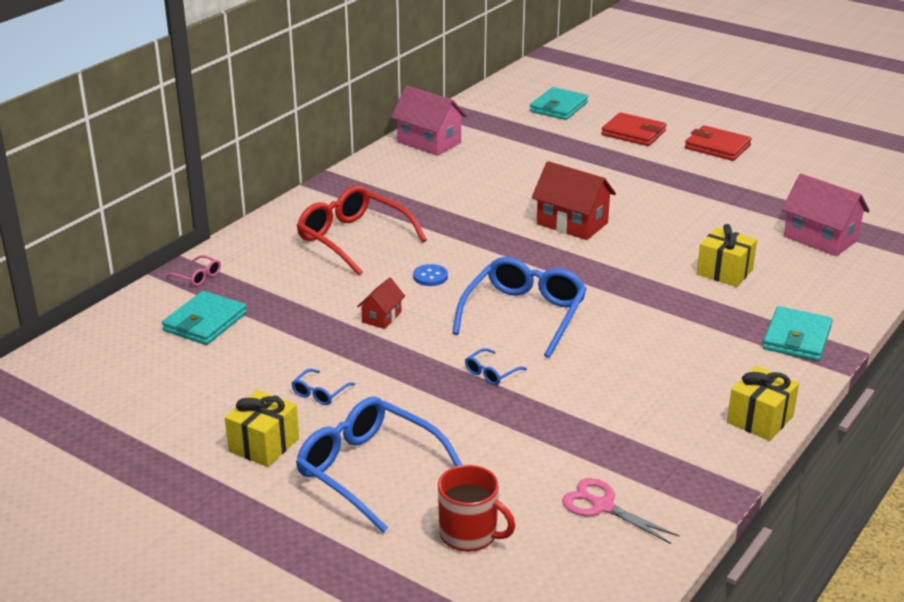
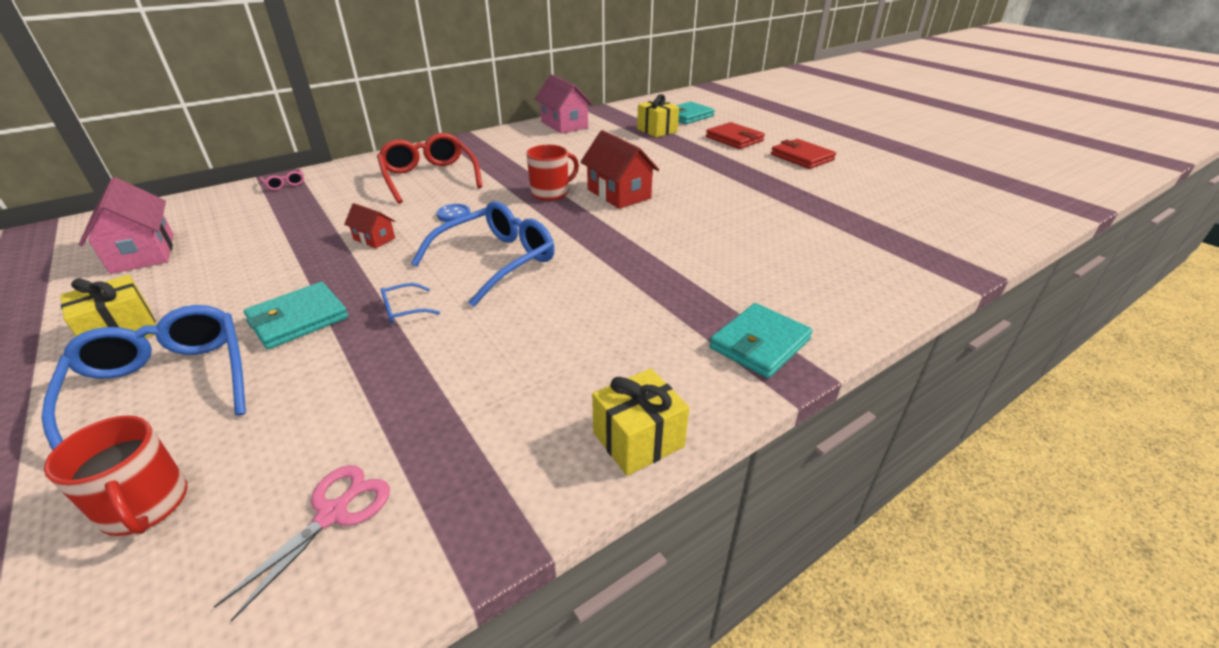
camera: 20 degrees right, 5 degrees up
turquoise wallet [162,291,247,345] -> turquoise wallet moved to [244,282,348,349]
blue glasses [292,368,355,405] -> none
red house [357,278,405,329] -> red house turned 75 degrees clockwise [344,203,395,248]
pink scissors [562,478,679,544] -> pink scissors turned 60 degrees clockwise [214,465,390,621]
yellow gift [697,224,757,287] -> yellow gift moved to [637,94,679,137]
pink house [782,174,870,256] -> pink house moved to [79,177,173,274]
none -> red mug [526,145,579,201]

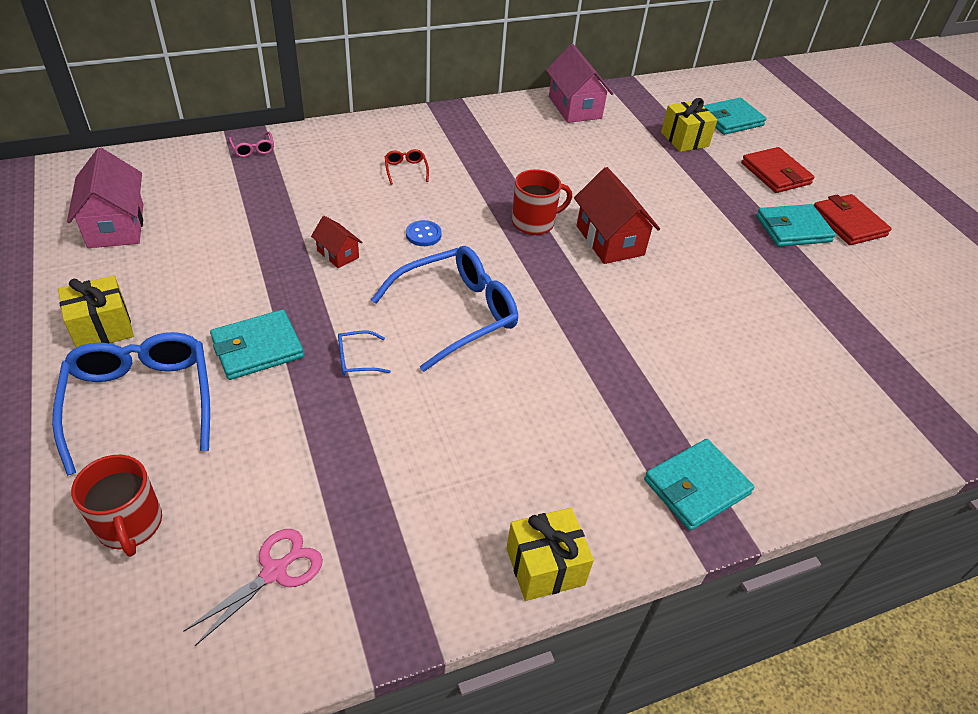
camera: 10 degrees right, 10 degrees up
red glasses [377,133,482,204] -> red glasses [385,149,429,185], size x0.42
none -> turquoise wallet [756,204,836,247]

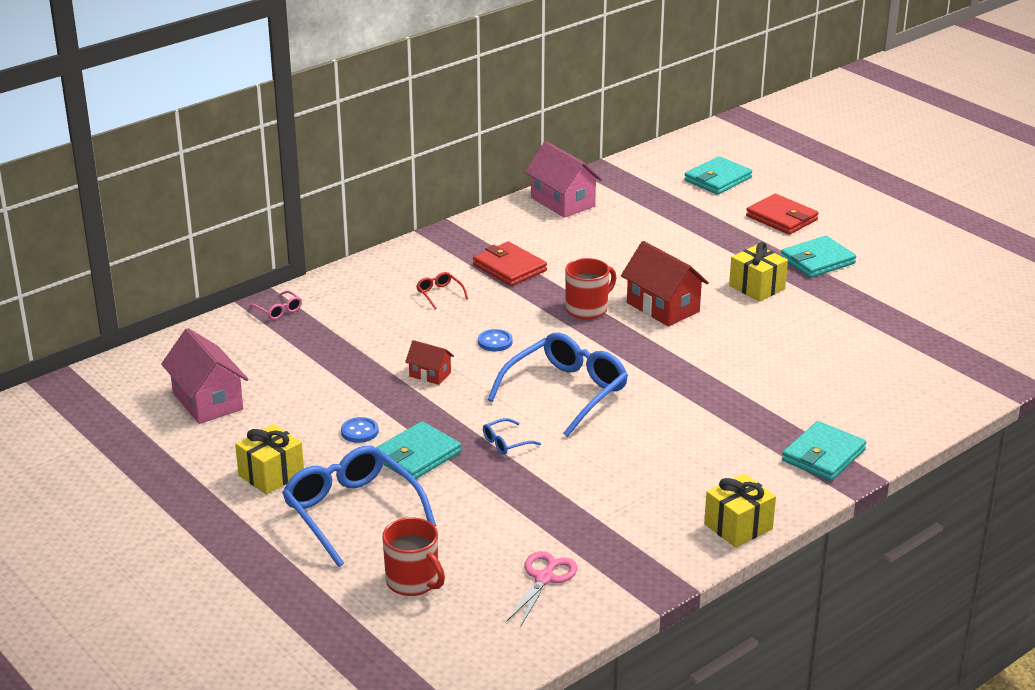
camera: 15 degrees left, 15 degrees down
yellow gift [661,98,717,152] -> yellow gift moved to [729,242,788,301]
red wallet [814,194,892,245] -> red wallet moved to [473,242,547,286]
none -> blue button [341,417,379,443]

